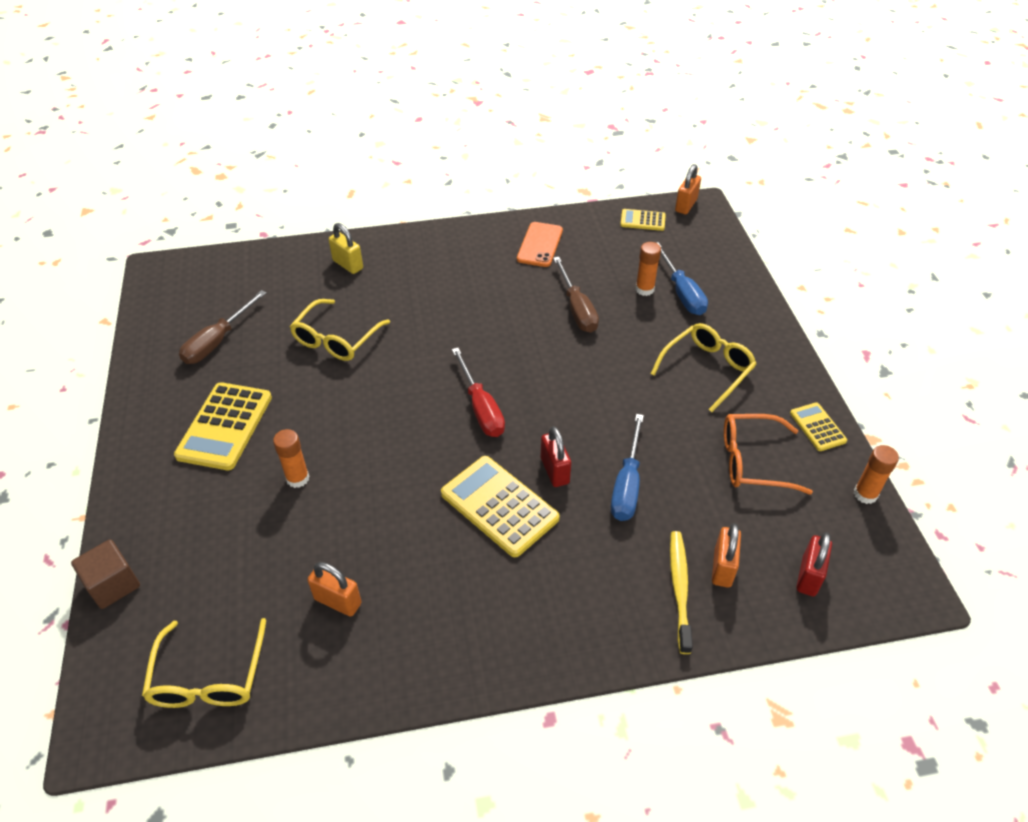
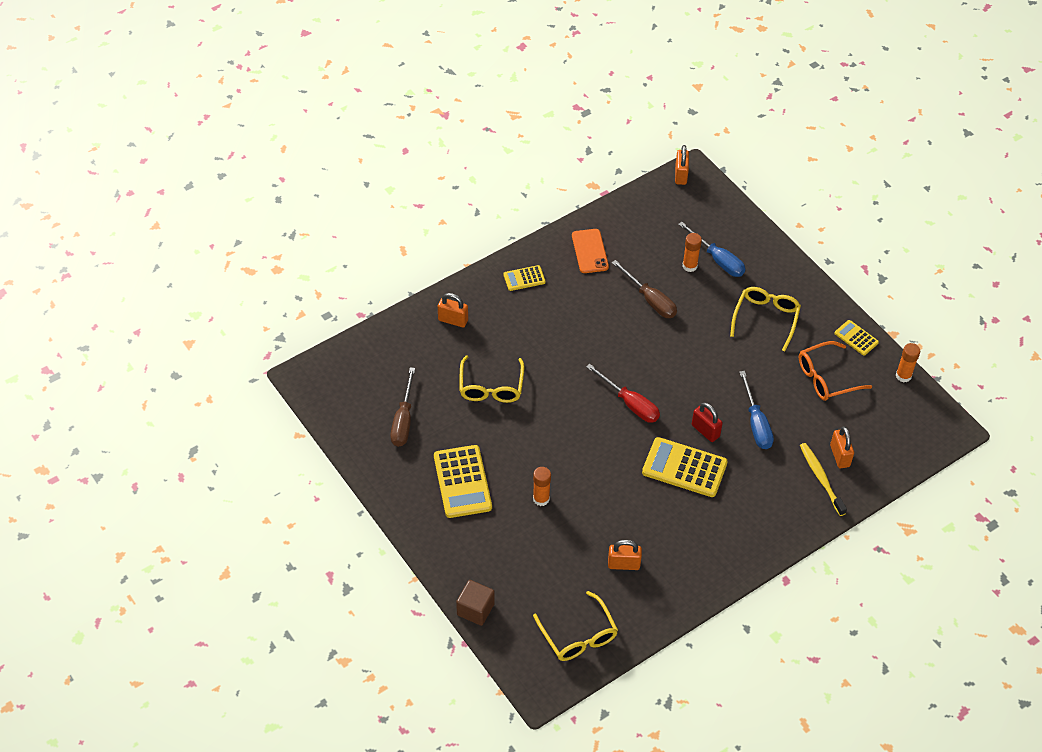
camera: 25 degrees left, 5 degrees up
yellow padlock [328,223,363,274] -> orange padlock [438,293,468,328]
yellow calculator [620,209,666,231] -> yellow calculator moved to [503,265,546,291]
red padlock [796,532,832,596] -> none

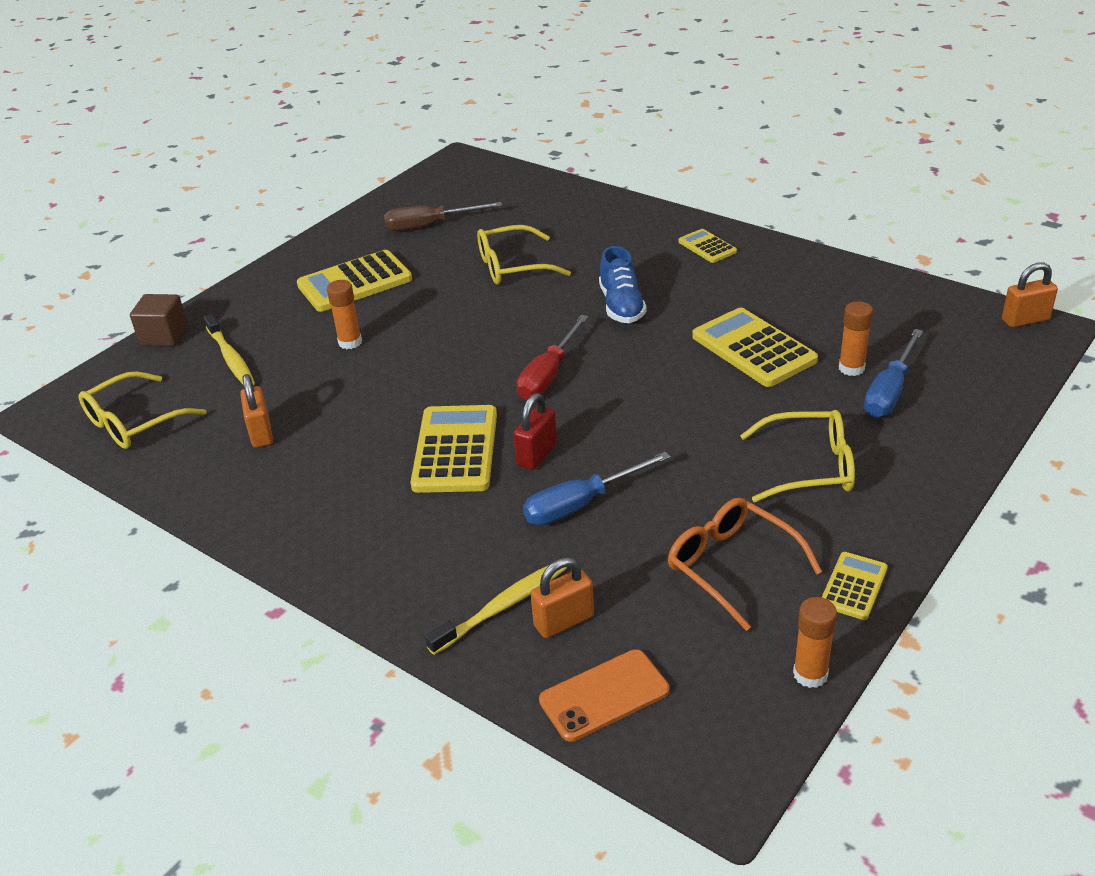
camera: 75 degrees right, 15 degrees down
orange padlock [438,293,468,328] -> none
orange phone [572,229,609,273] -> orange phone moved to [539,649,669,742]
brown screwdriver [612,260,677,318] -> yellow calculator [692,307,818,387]
none -> yellow toothbrush [204,314,255,385]
none -> blue shoe [599,246,647,323]

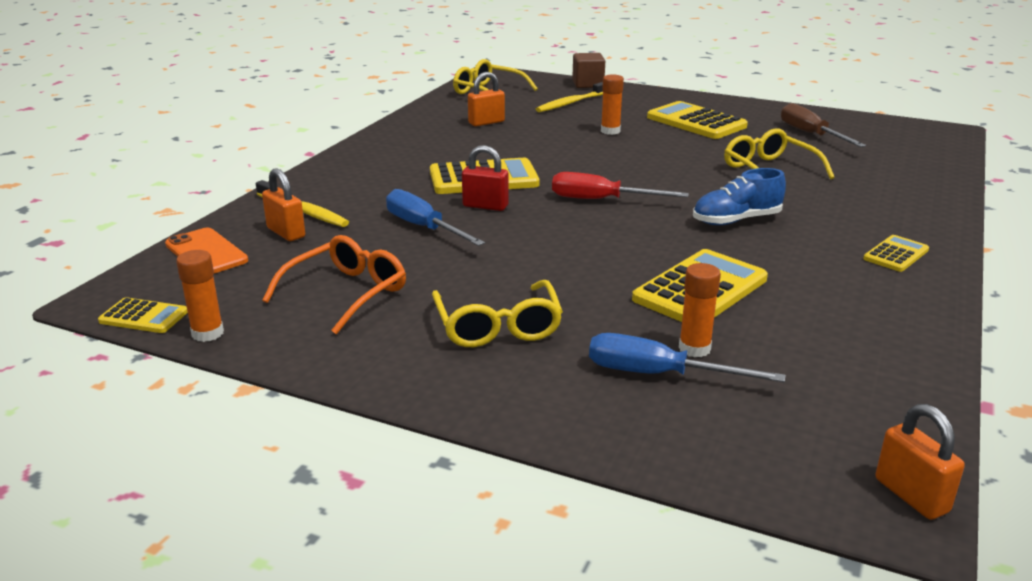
camera: 75 degrees right, 10 degrees down
yellow calculator [822,552,888,620] -> yellow calculator moved to [98,297,188,333]

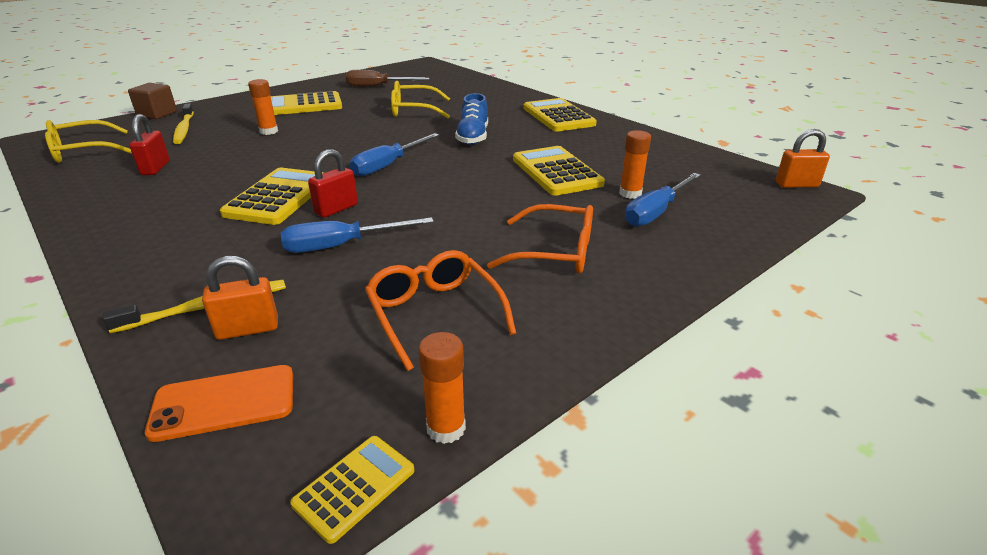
camera: 65 degrees left, 5 degrees up
yellow glasses [432,280,563,347] -> orange glasses [487,204,593,273]
orange padlock [468,72,505,126] -> red padlock [130,114,170,175]
red screwdriver [552,172,689,199] -> blue screwdriver [350,133,439,177]
yellow calculator [863,235,929,272] -> yellow calculator [523,98,597,132], size x1.85

